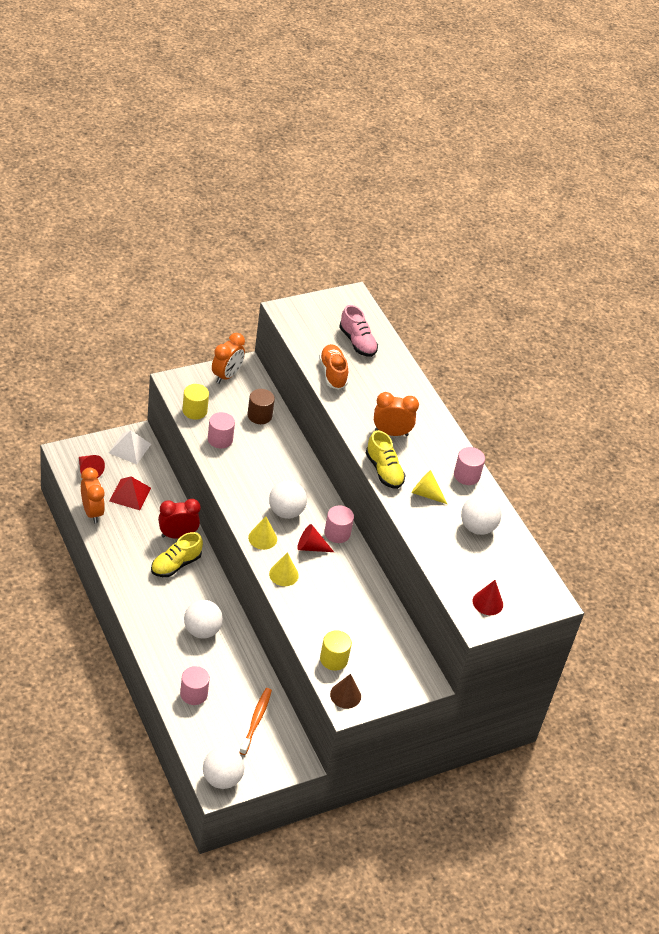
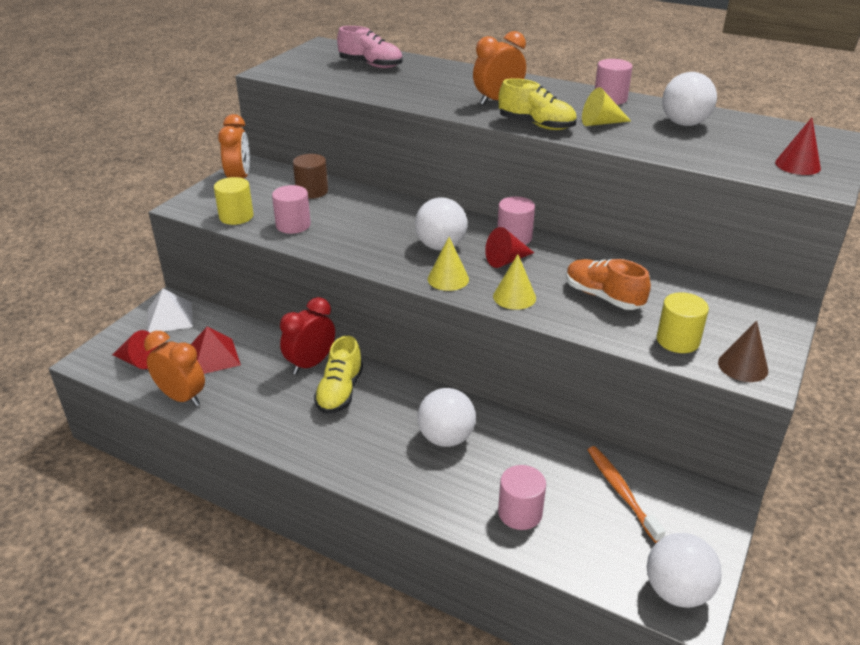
camera: 30 degrees left, 10 degrees down
orange shoe [319,344,348,390] -> orange shoe moved to [566,259,651,310]

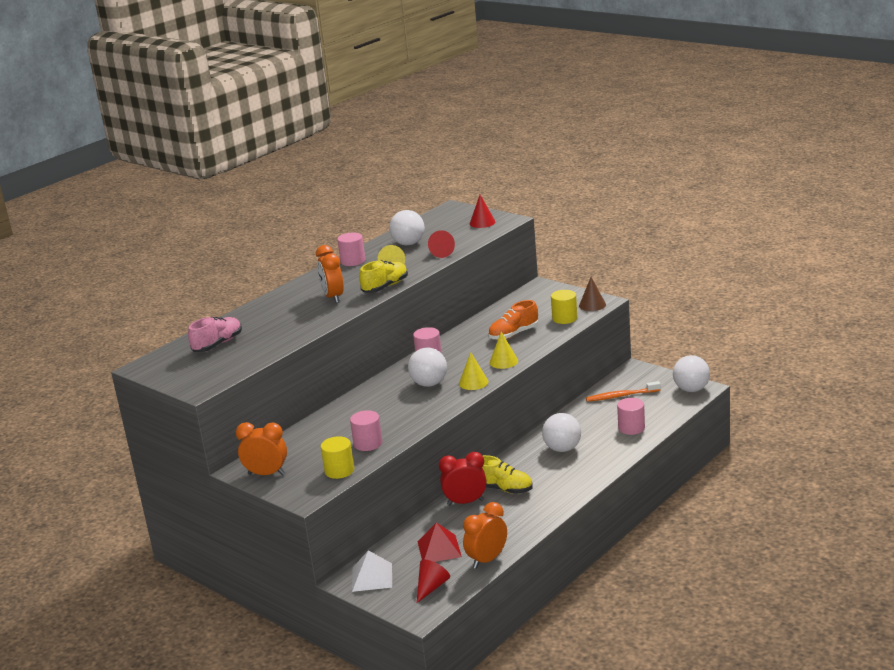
camera: 75 degrees left, 10 degrees down
red clock [280,297,335,375] -> red clock turned 120 degrees clockwise [439,452,487,505]
brown cylinder [293,154,328,199] -> none
red cone [485,227,534,268] -> red cone moved to [428,230,455,258]

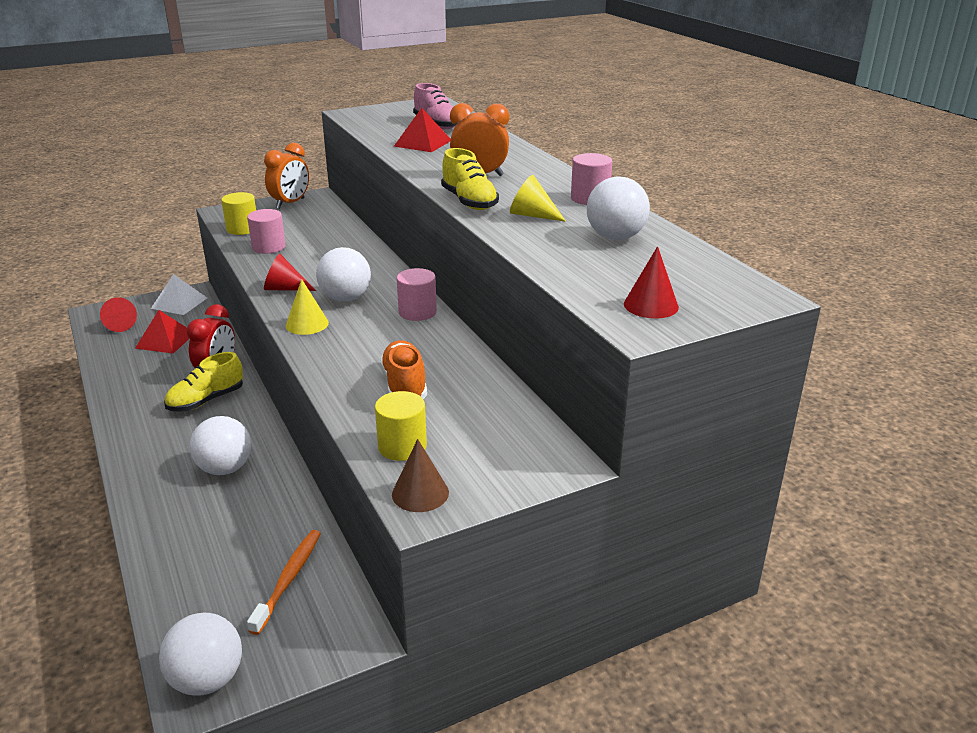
camera: 110 degrees right, 5 degrees up
red cone [428,230,455,258] -> red cone moved to [264,254,316,291]
orange clock [463,502,507,569] -> none
yellow cone [490,332,518,369] -> none
pink cylinder [617,398,645,435] -> none
none -> red pyramid [394,108,450,152]

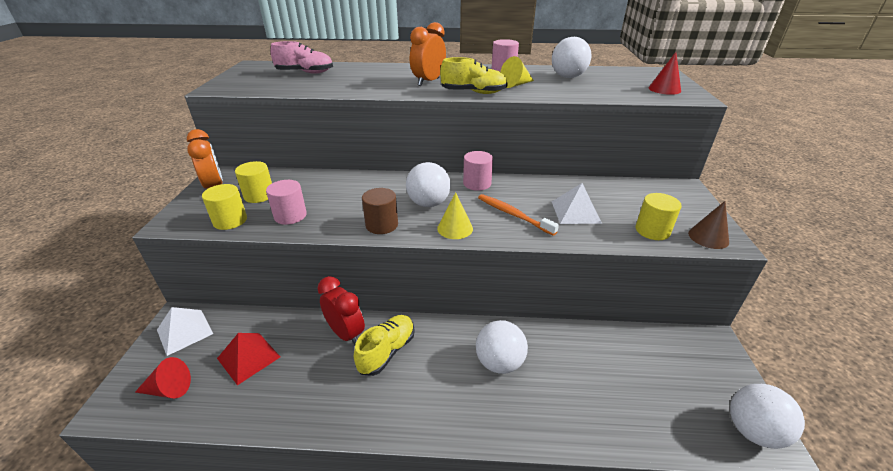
camera: 60 degrees left, 5 degrees up
yellow shoe [164,352,243,412] -> yellow shoe turned 135 degrees counterclockwise [354,315,415,376]
orange toothbrush [247,530,321,635] -> orange toothbrush moved to [478,194,559,236]
red cone [264,254,316,291] -> brown cylinder [362,188,398,234]
orange shoe [380,340,427,399] -> white pyramid [552,183,602,224]
red pyramid [394,108,450,152] -> none
none -> yellow cylinder [235,161,272,203]

